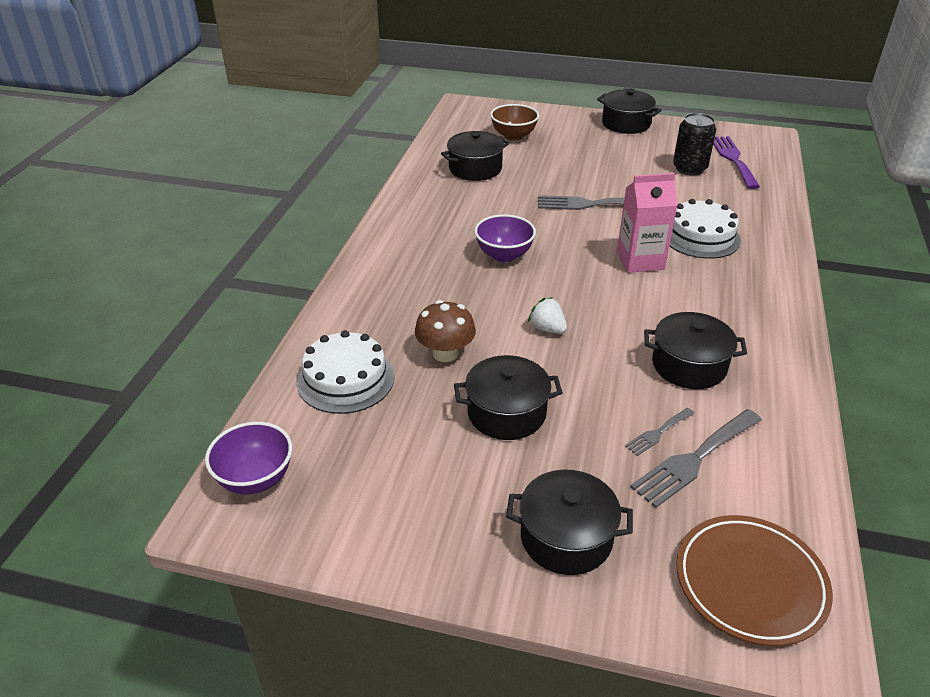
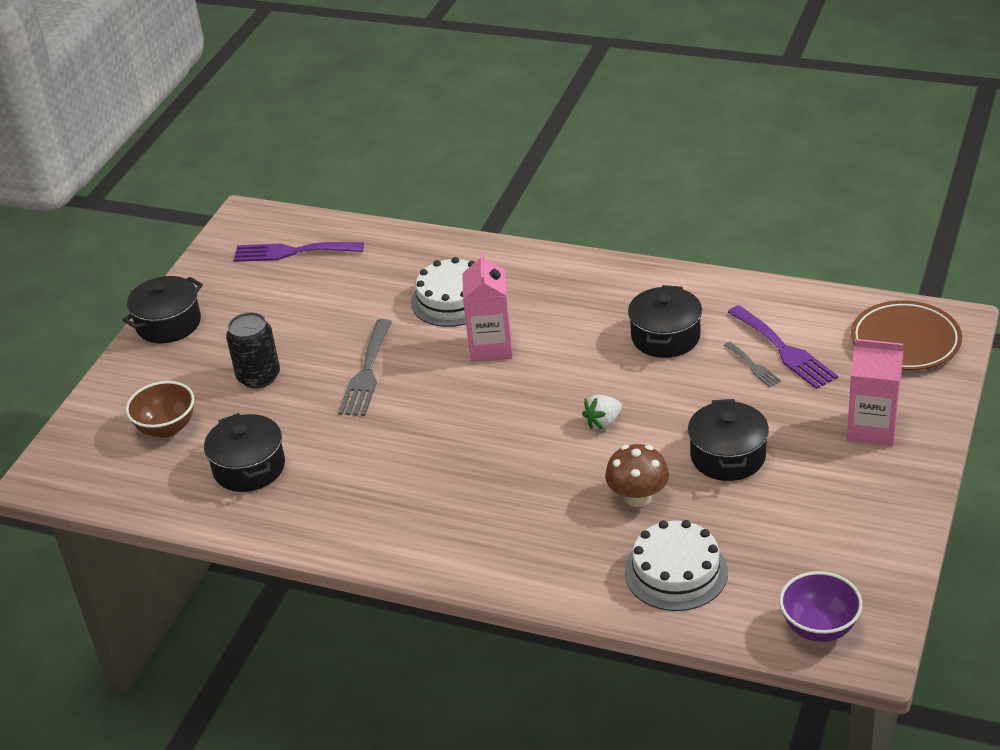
camera: 80 degrees left, 0 degrees up
purple bowl [474,214,536,262] -> none
black pot [506,470,633,575] -> pink carton [847,339,903,446]
grey fork [630,409,762,508] -> purple fork [728,305,838,389]
black can [673,113,716,175] -> black can moved to [226,312,280,388]

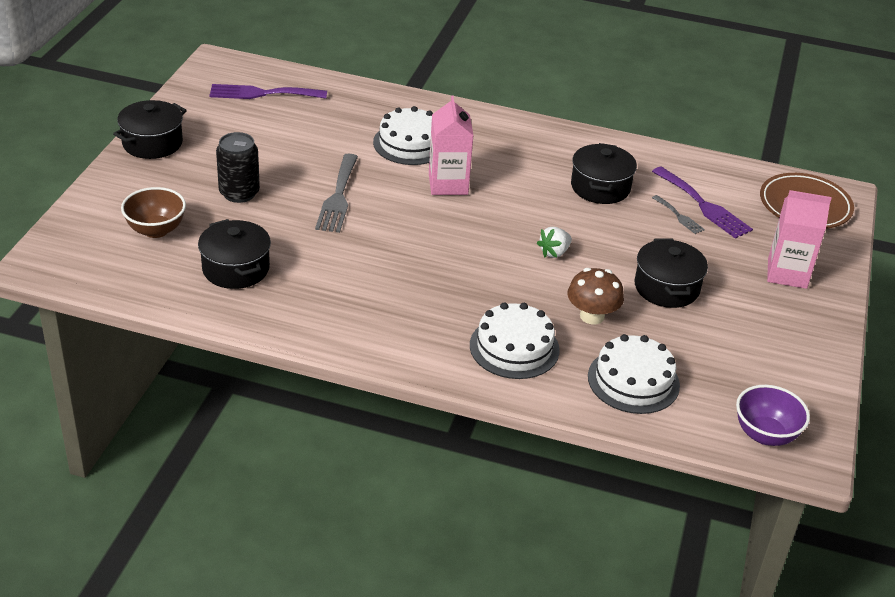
camera: 10 degrees left, 0 degrees up
none -> white cake [470,302,560,379]

